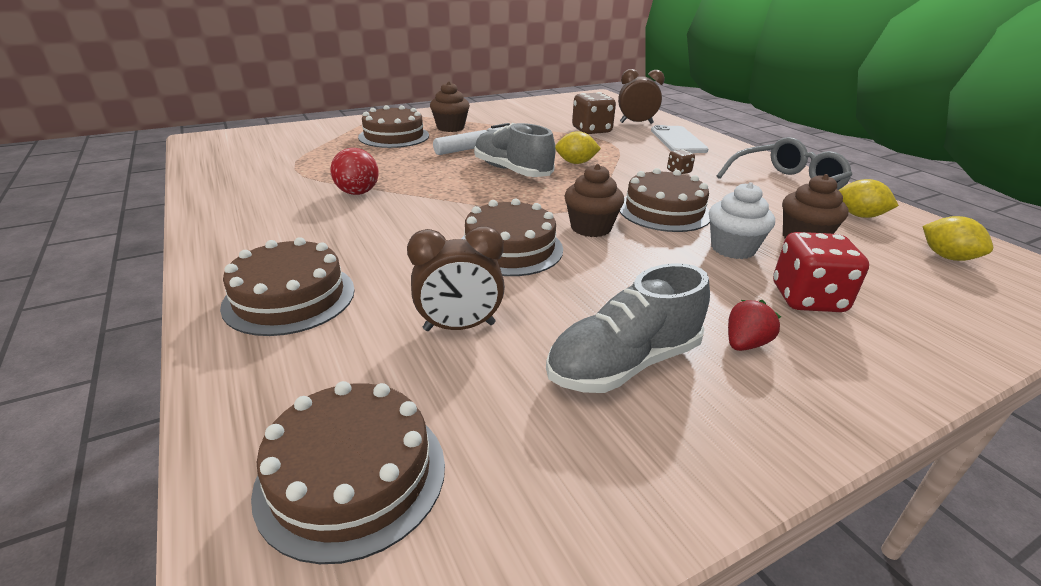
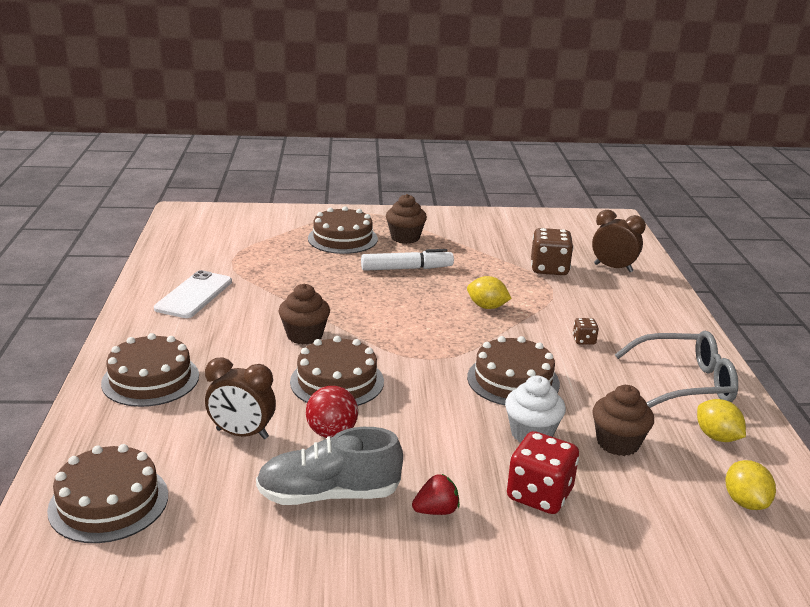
camera: 25 degrees right, 5 degrees down
red ball [330,148,378,195] -> red ball moved to [306,386,358,438]
grey shoe [474,123,556,177] -> none
brown cupcake [564,164,624,237] -> brown cupcake moved to [278,284,330,345]
white phone [651,125,709,153] -> white phone moved to [154,270,232,318]

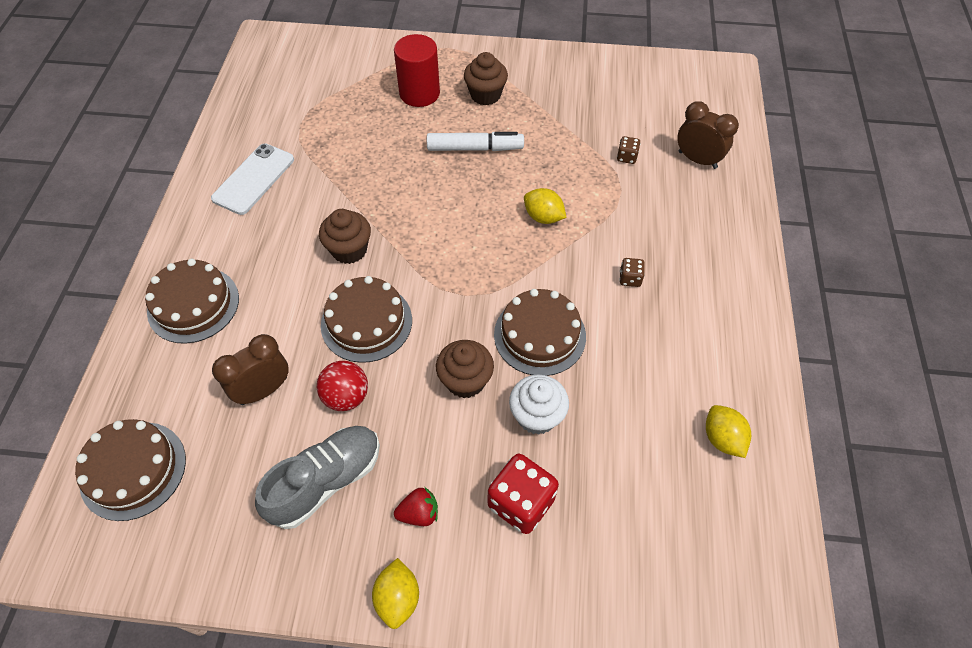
camera: 10 degrees right, 30 degrees up
brown clock [205,358,276,439] -> brown clock turned 120 degrees clockwise [212,334,289,405]
grey shoe [256,427,403,505] -> grey shoe turned 135 degrees clockwise [255,426,380,529]
brown cake [308,206,378,254] -> red cylinder [394,34,440,107]
brown dice [531,228,573,275] -> brown dice [617,136,641,164], size x0.49
brown cupcake [592,385,654,456] -> brown cupcake moved to [436,340,494,398]
grey glasses [615,331,738,408] -> none
yellow lemon [725,460,776,510] -> yellow lemon moved to [372,558,419,629]

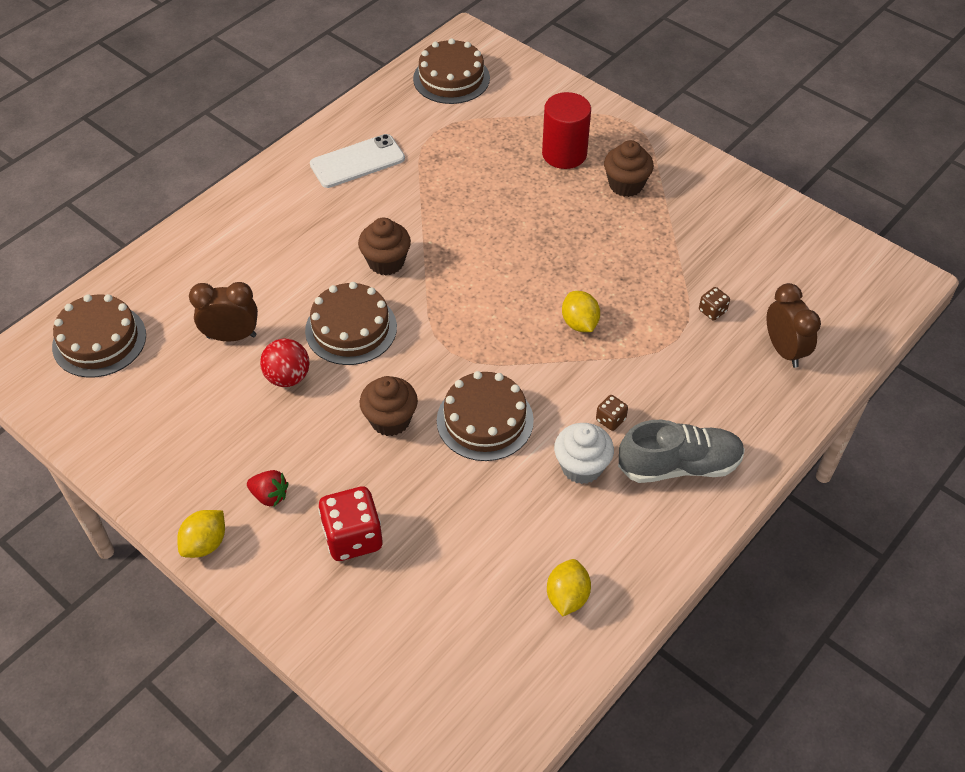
camera: 35 degrees right, 5 degrees down
brown cake [145,259,239,344] -> brown cake moved to [413,38,490,104]
grey shoe [255,426,380,529] -> grey shoe moved to [618,420,745,483]
white marker [427,132,524,151] -> none
white cupcake [509,374,569,435] -> white cupcake moved to [554,423,614,484]

